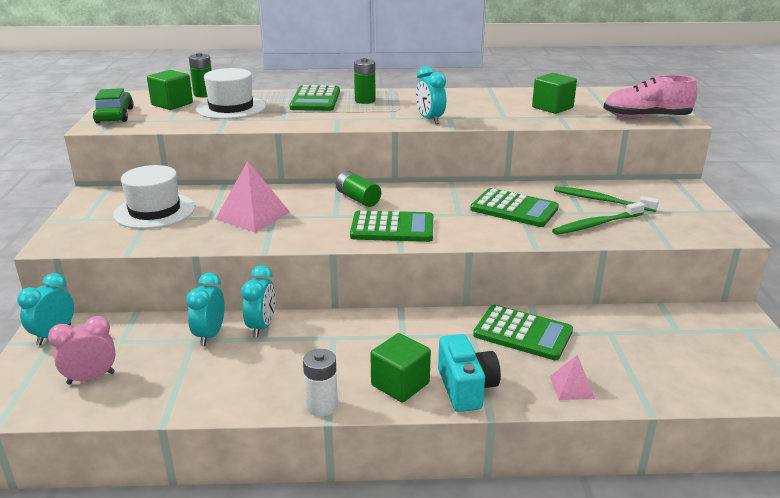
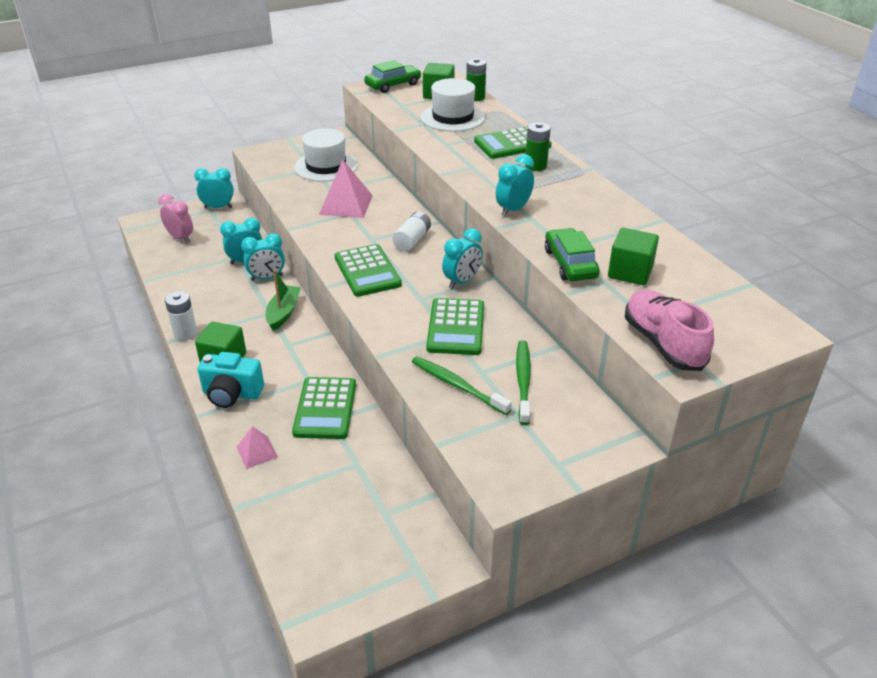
camera: 65 degrees right, 10 degrees up
green battery [336,171,381,207] -> white battery [392,211,431,251]
turquoise camera [438,334,501,412] -> turquoise camera turned 45 degrees clockwise [197,352,264,408]
none -> green boat [266,270,301,331]
none -> turquoise clock [442,228,483,289]
none -> green car [545,228,600,281]

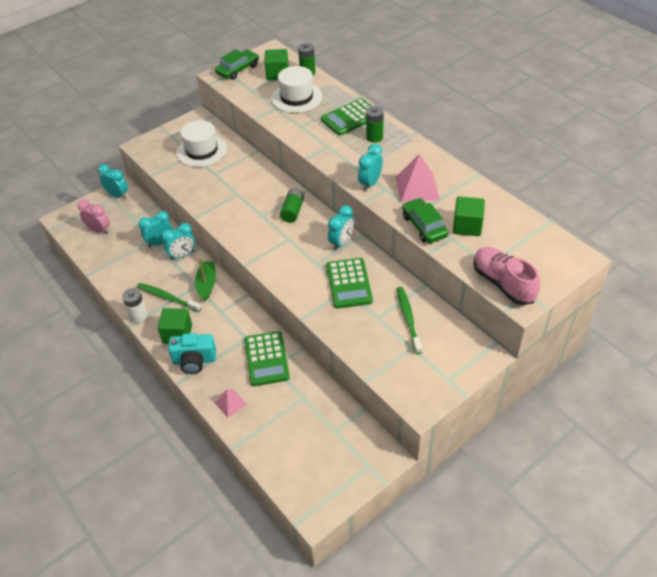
camera: 10 degrees left, 10 degrees up
turquoise clock [194,168,234,208] -> turquoise clock turned 45 degrees clockwise [98,164,128,199]
pink pyramid [319,160,373,218] -> pink pyramid moved to [395,154,440,203]
green calculator [334,244,402,297] -> none
white battery [392,211,431,251] -> green battery [280,188,304,223]
green toothbrush [412,356,512,415] -> green toothbrush moved to [137,283,201,312]

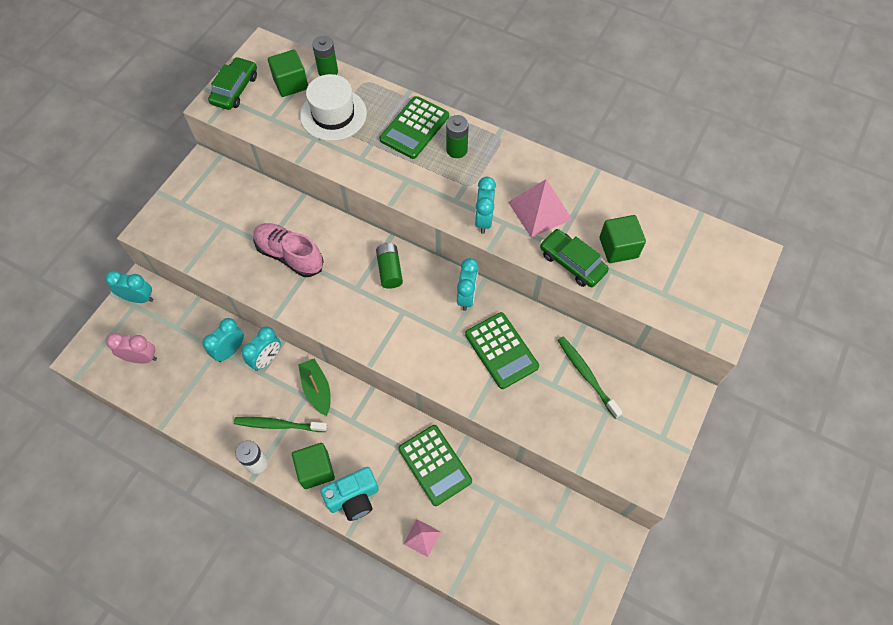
camera: 25 degrees left, 15 degrees up
white hat [176,120,227,167] -> none
pink shoe [473,247,540,305] -> pink shoe moved to [253,223,324,277]

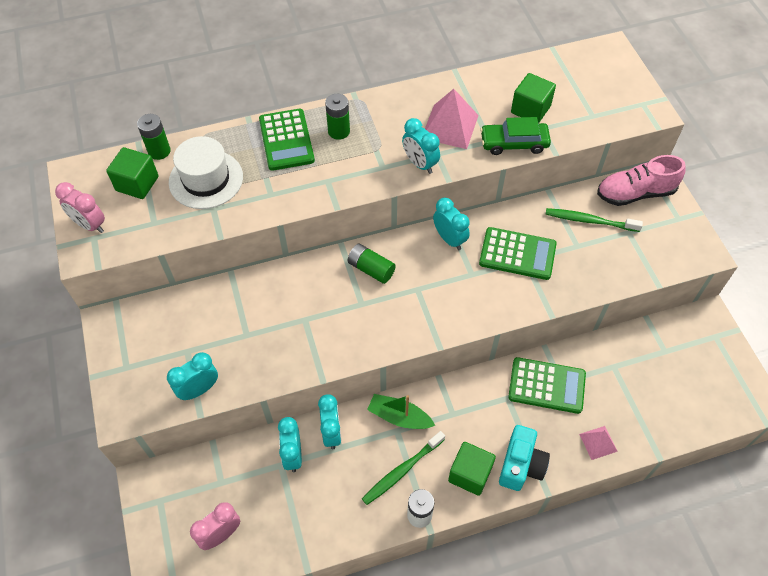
camera: 45 degrees left, 5 degrees down
turquoise clock [105,271,153,303] -> turquoise clock moved to [167,352,218,400]
green car [208,57,257,110] -> pink clock [55,182,105,233]
pink shoe [253,223,324,277] -> pink shoe moved to [597,155,686,206]

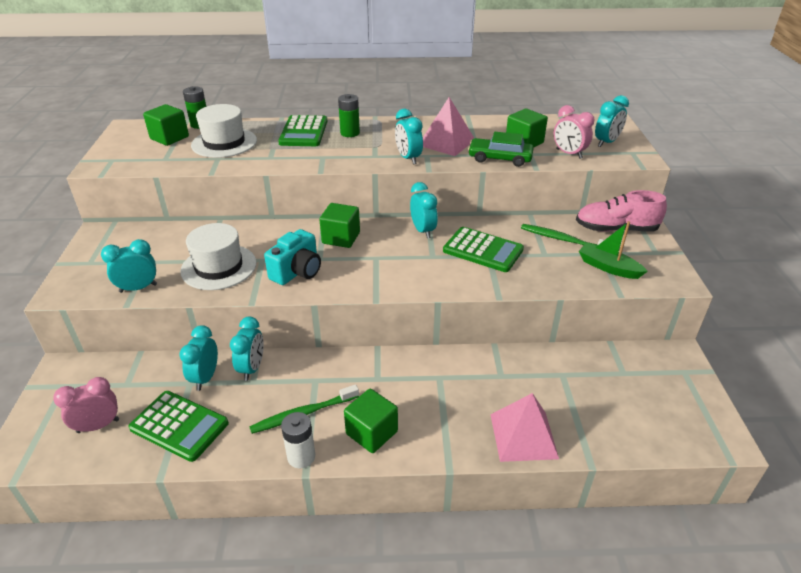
camera: 15 degrees right, 20 degrees down
pink clock [55,182,105,233] -> pink clock moved to [554,105,594,159]
green battery [348,244,396,284] -> green cube [319,203,360,248]
green boat [367,394,435,429] -> green boat moved to [579,221,648,279]
turquoise camera [499,425,550,491] -> turquoise camera moved to [264,229,321,285]
green calculator [508,357,586,414] -> green calculator moved to [128,391,229,462]
pink pyramid [579,426,618,460] -> pink pyramid [490,393,559,462], size x1.78
none -> white hat [180,223,257,290]
none -> turquoise clock [595,95,629,147]

